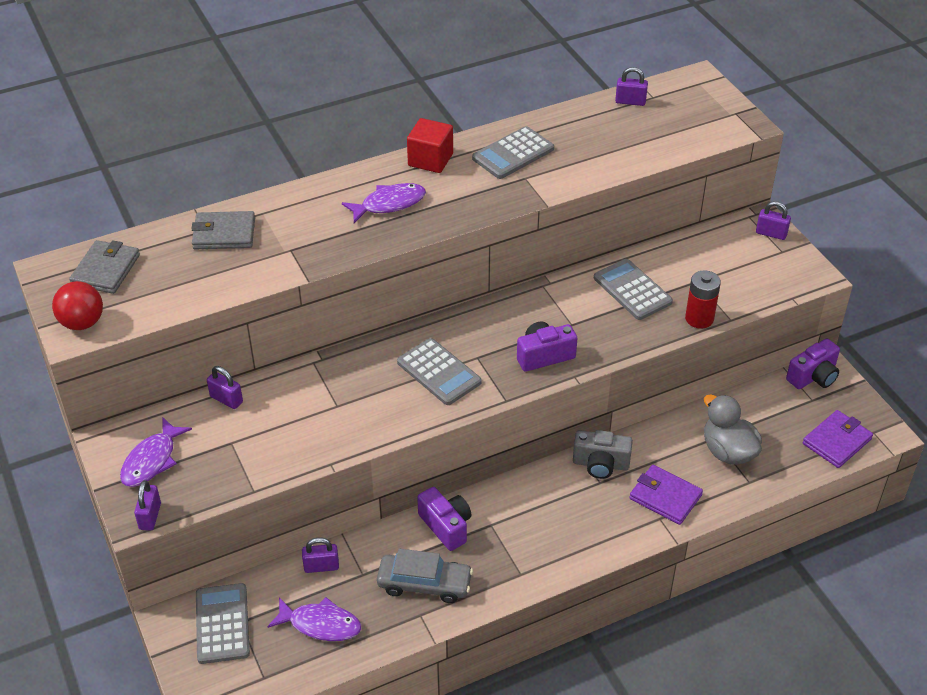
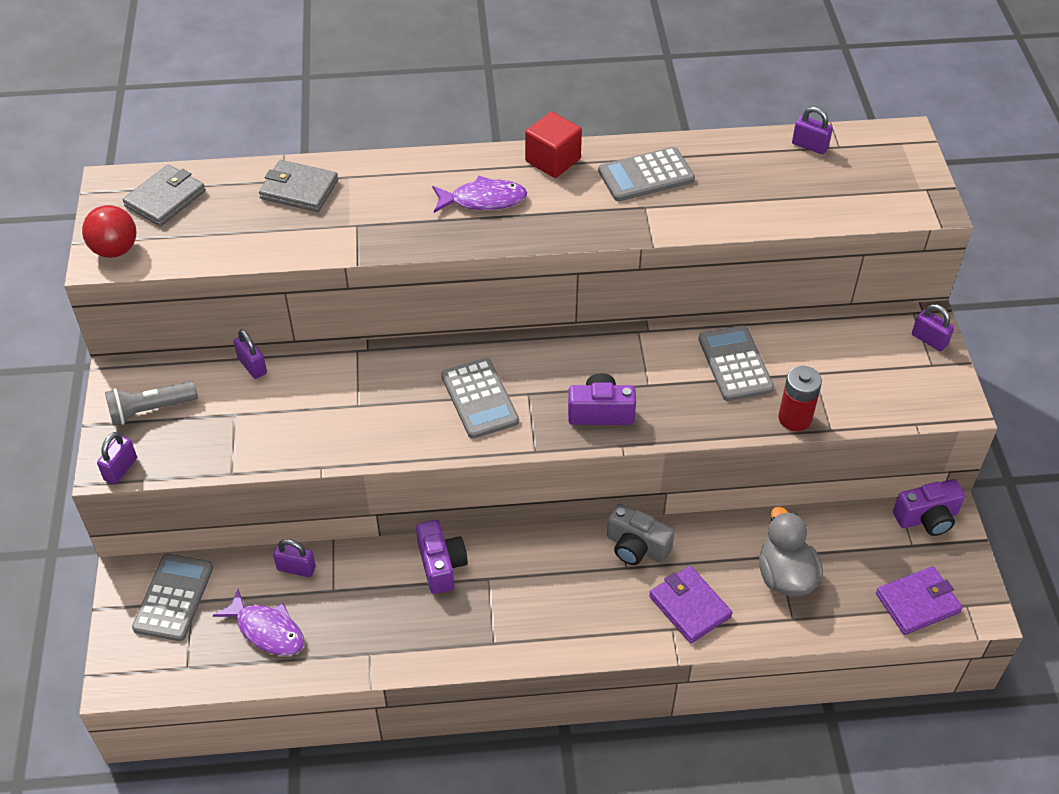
camera: 20 degrees right, 5 degrees up
purple fish [120,418,192,487] -> grey flashlight [105,381,198,425]
grey car [377,549,473,603] -> none

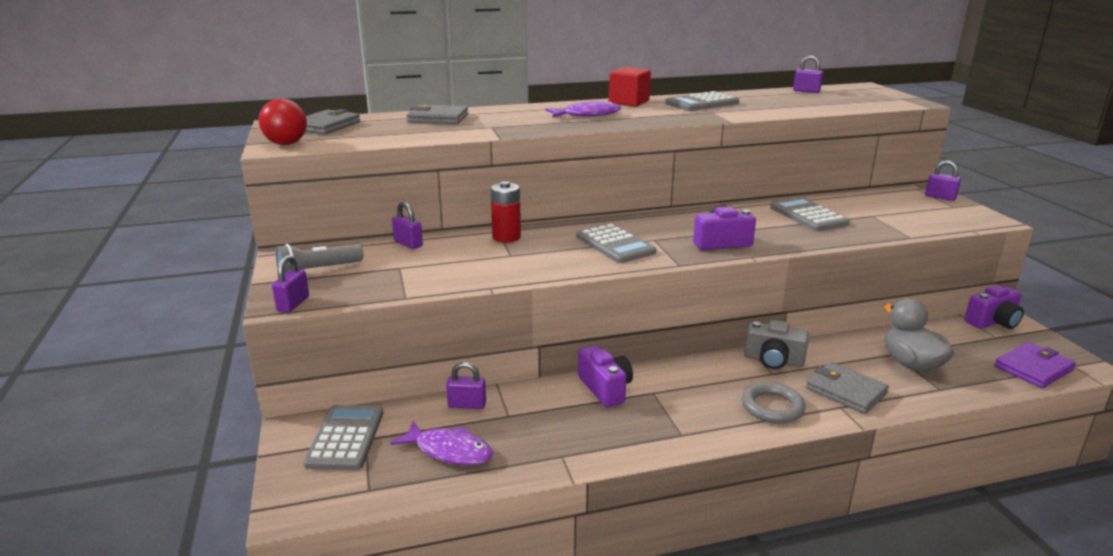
camera: 10 degrees left, 25 degrees down
purple wallet [649,566,733,643] -> grey wallet [806,362,889,414]
red battery [778,366,822,431] -> red battery moved to [490,181,521,243]
none -> grey ring [742,382,805,423]

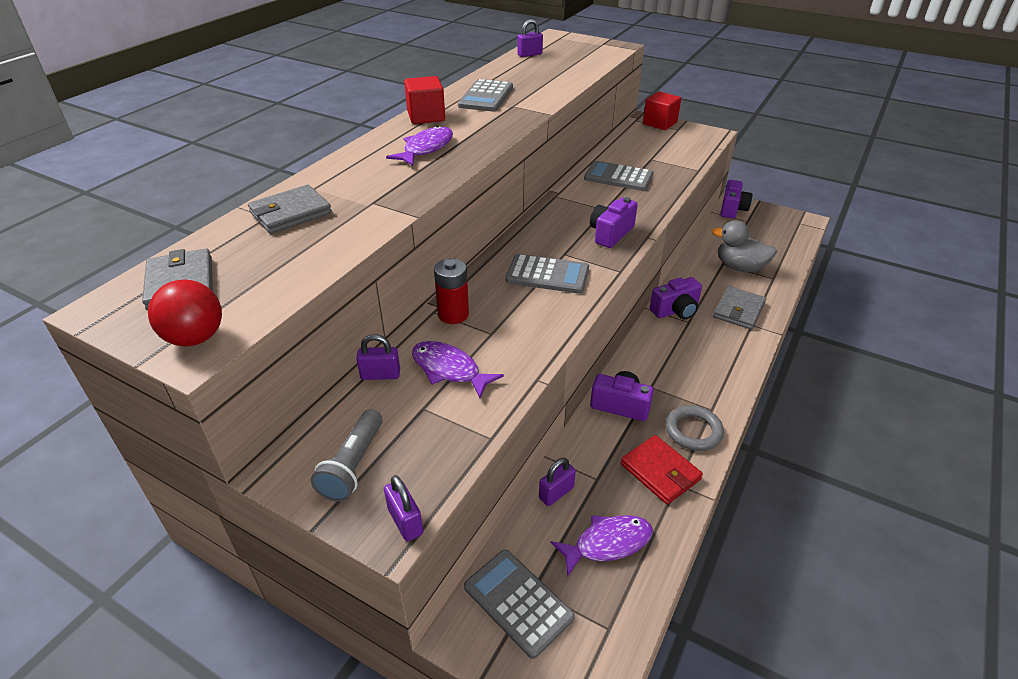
camera: 45 degrees left, 15 degrees up
grey ring [742,382,805,423] -> grey ring moved to [666,405,724,451]
grey camera [744,320,809,369] -> purple camera [650,277,702,319]
grey wallet [806,362,889,414] -> grey wallet turned 60 degrees counterclockwise [713,286,766,330]
purple padlock [925,160,961,201] -> red cube [643,91,681,130]
purple wallet [994,342,1076,388] -> none
none -> purple fish [412,341,504,398]
none -> red wallet [621,435,703,505]

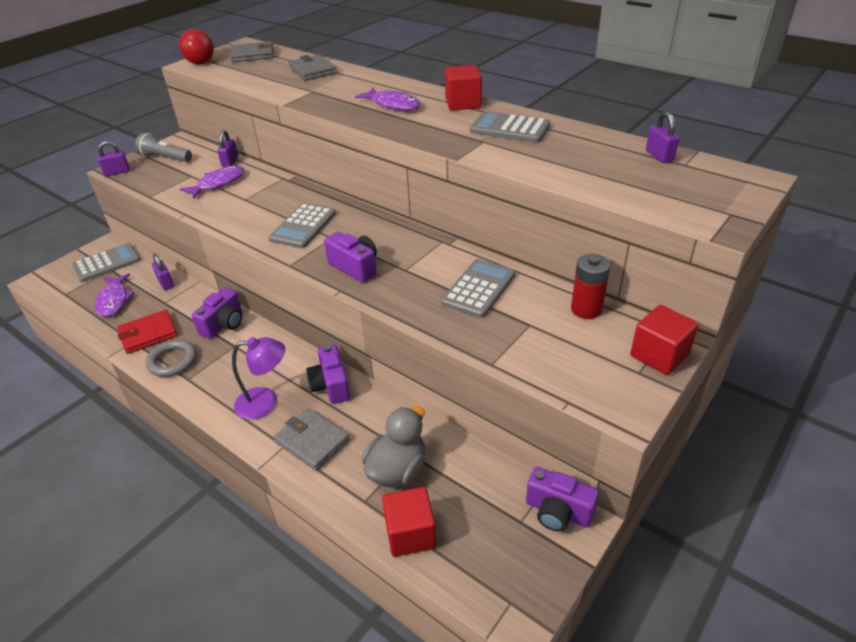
camera: 100 degrees right, 0 degrees up
red battery [434,258,469,324] -> red battery moved to [571,254,610,319]
none -> purple lamp [232,337,285,420]
none -> red cube [382,487,436,557]

